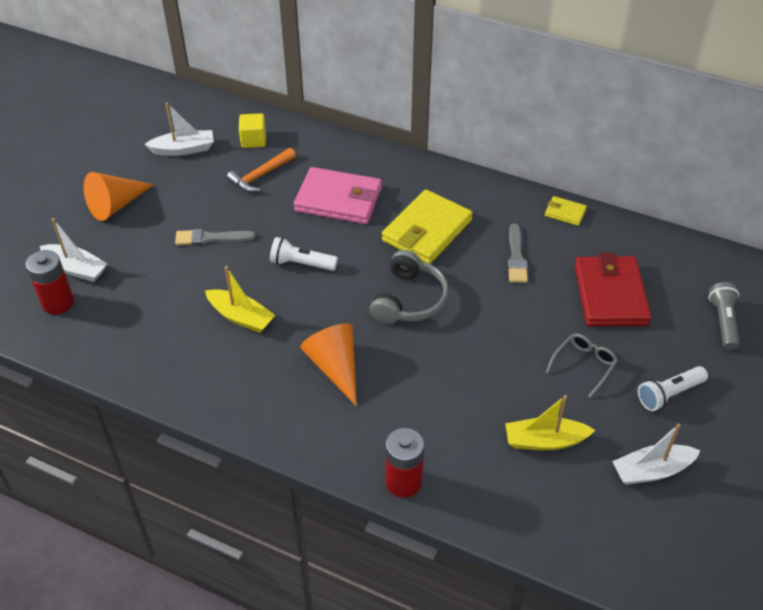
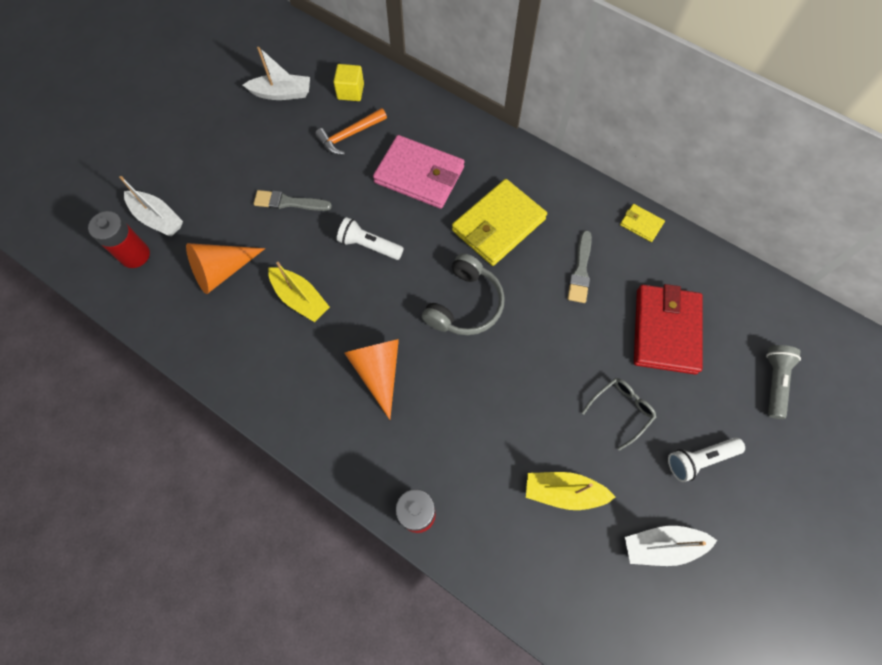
camera: 10 degrees right, 20 degrees up
orange cone [84,172,154,221] -> orange cone moved to [186,243,265,294]

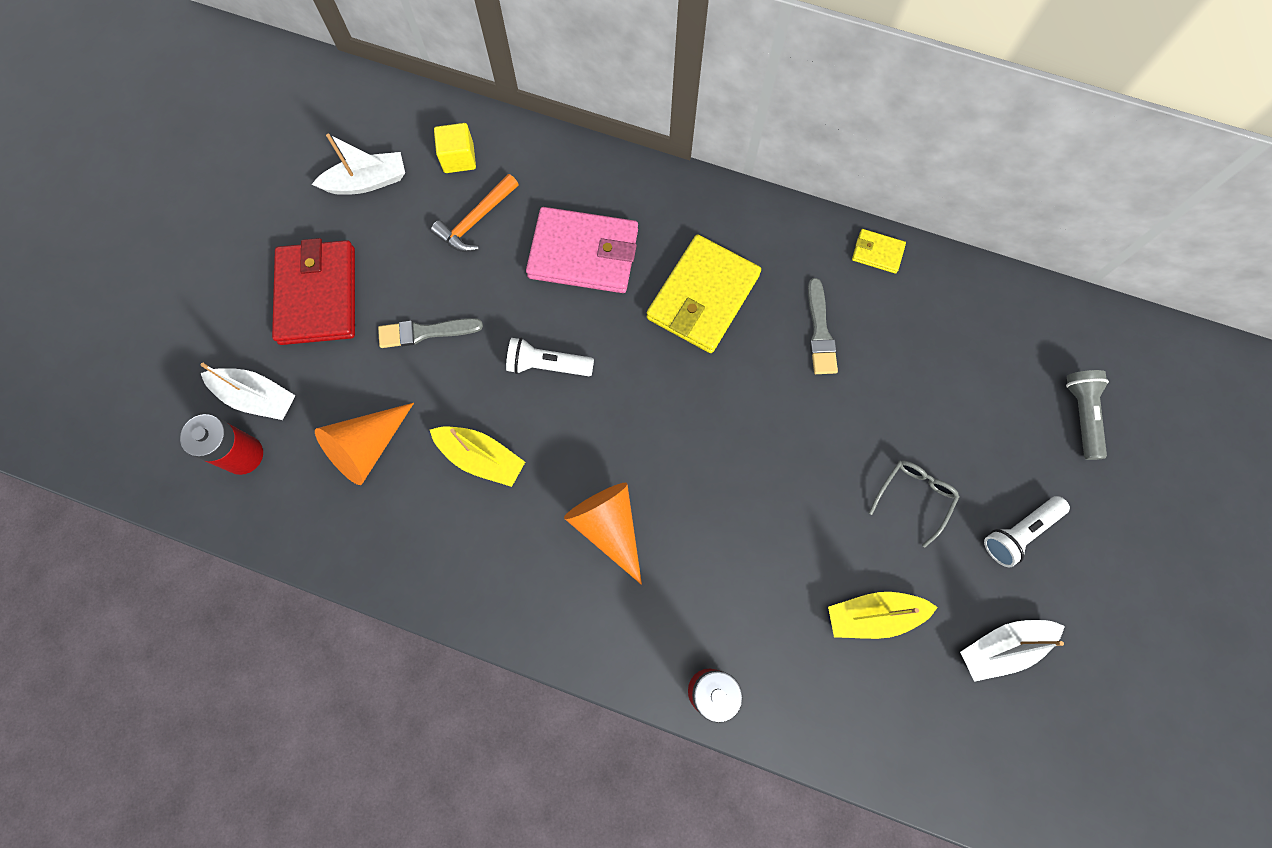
camera: 15 degrees left, 5 degrees up
grey headphones [422,253,505,335] -> none
red wallet [634,284,702,374] -> red wallet moved to [272,238,355,345]

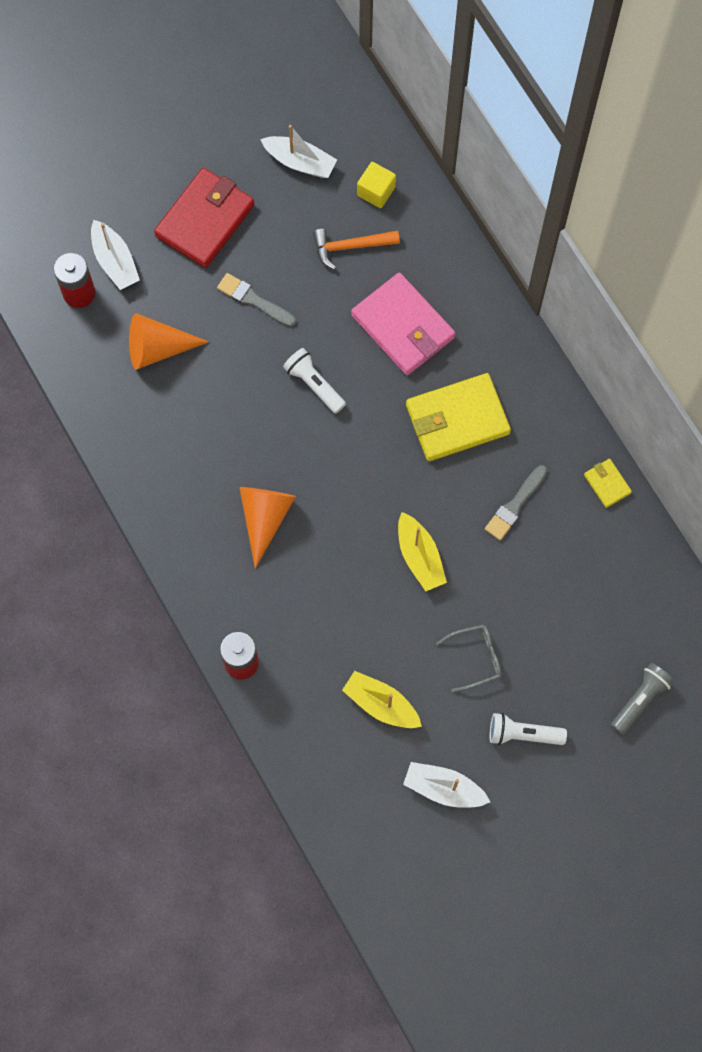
camera: 40 degrees right, 0 degrees up
yellow boat [430,427,525,487] -> yellow boat moved to [398,512,447,592]

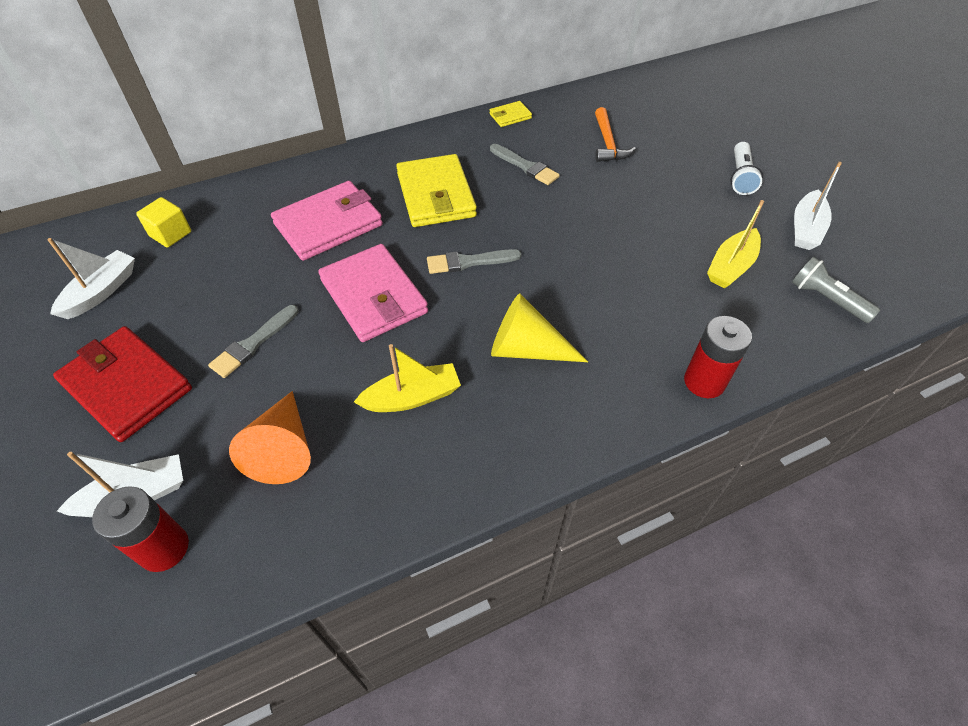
camera: 85 degrees left, 20 degrees down
orange cone [239,487,296,569] -> yellow cone [491,294,588,362]
white flashlight [283,348,346,413] -> pink wallet [318,244,428,342]
orange hammer [313,229,400,270] -> orange hammer moved to [595,107,636,162]
yellow boat [398,512,447,592] -> yellow boat moved to [354,344,461,412]
grey glasses [436,625,502,692] -> none
grey flashlight [611,663,674,734] -> grey flashlight moved to [792,257,880,323]
none -> grey brush [427,249,521,274]

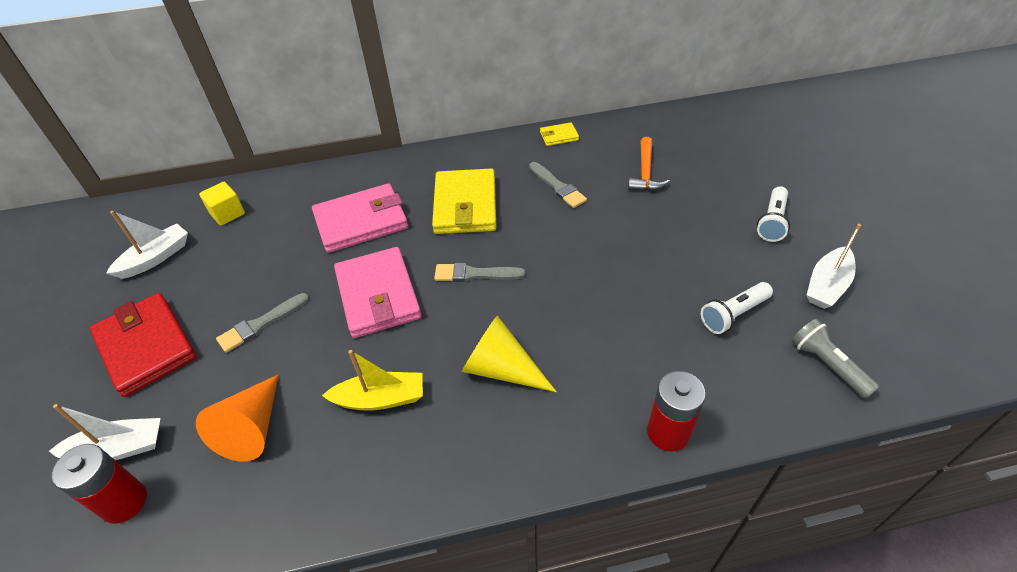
camera: 15 degrees right, 5 degrees down
yellow boat [707,200,764,288] -> white flashlight [701,282,773,334]

